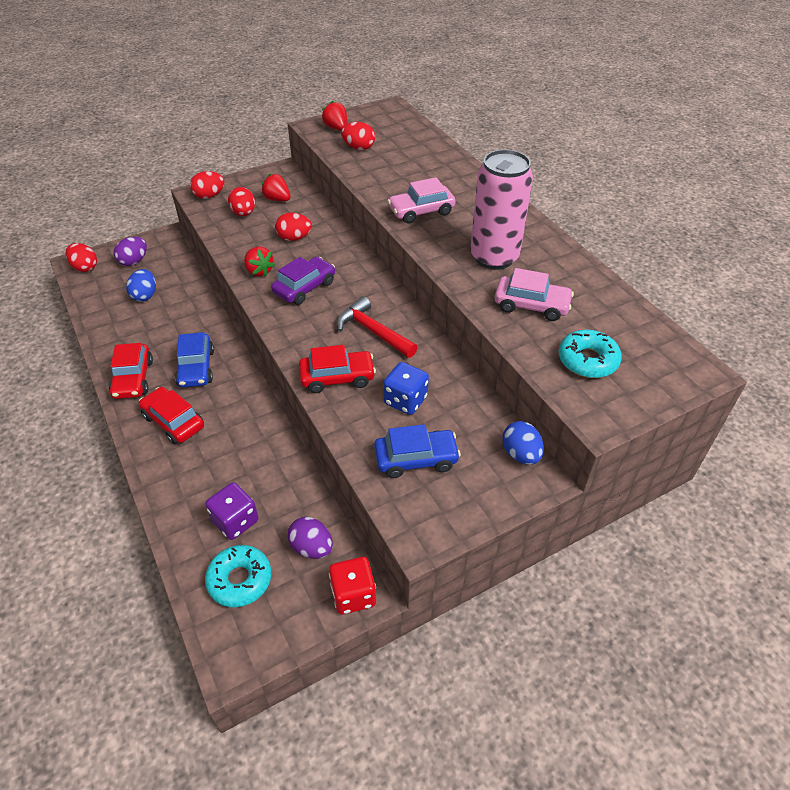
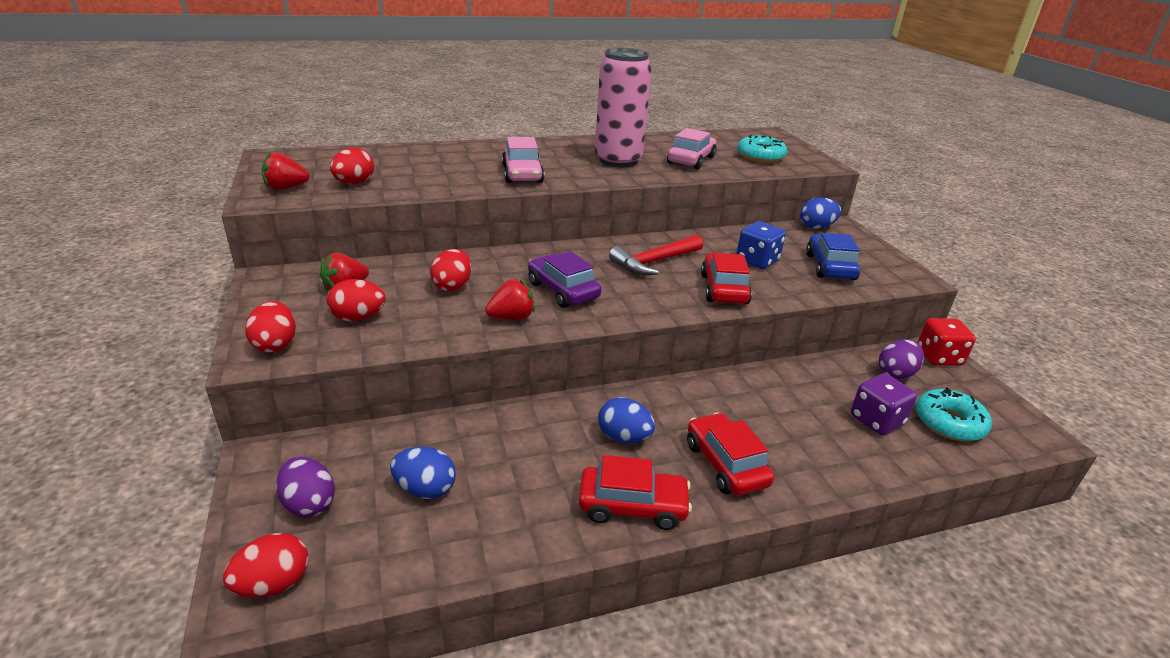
camera: 80 degrees left, 15 degrees down
red car [139,387,204,444] -> red car turned 105 degrees clockwise [687,413,774,495]
blue car [175,332,214,387] -> blue egg [598,397,655,443]

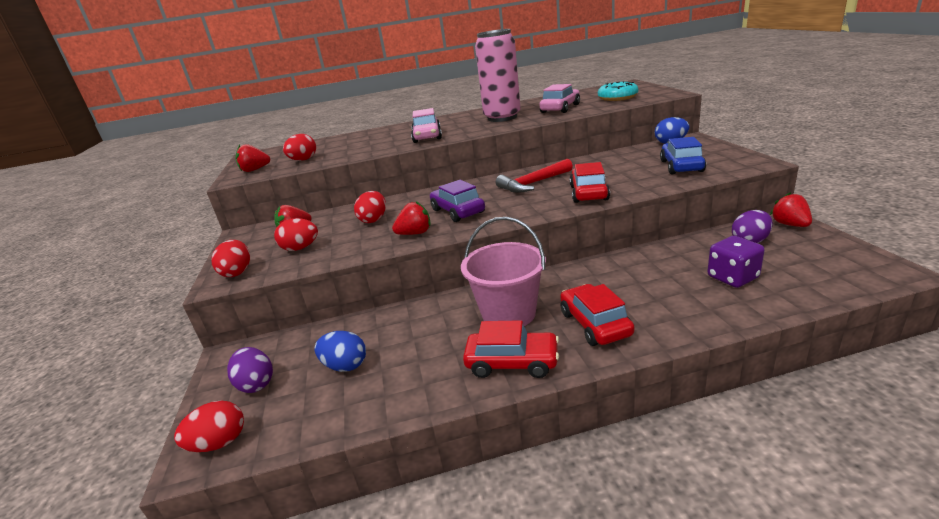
camera: 10 degrees right, 5 degrees down
blue egg [598,397,655,443] -> pink bucket [461,217,546,326]
blue dice [736,221,786,269] -> none
turquoise donut [915,387,992,441] -> none
red dice [917,318,976,366] -> red strawberry [770,192,812,227]

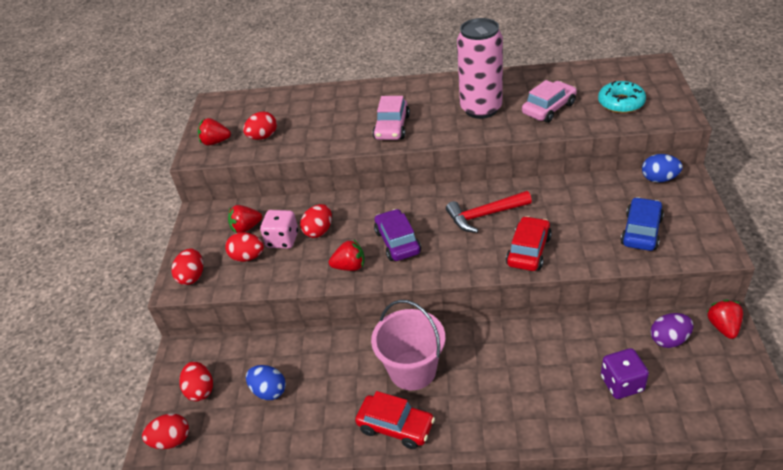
camera: 15 degrees right, 15 degrees up
purple egg [227,347,273,393] -> red egg [180,361,213,401]
red car [560,284,635,346] -> none
none -> pink dice [260,210,298,249]

